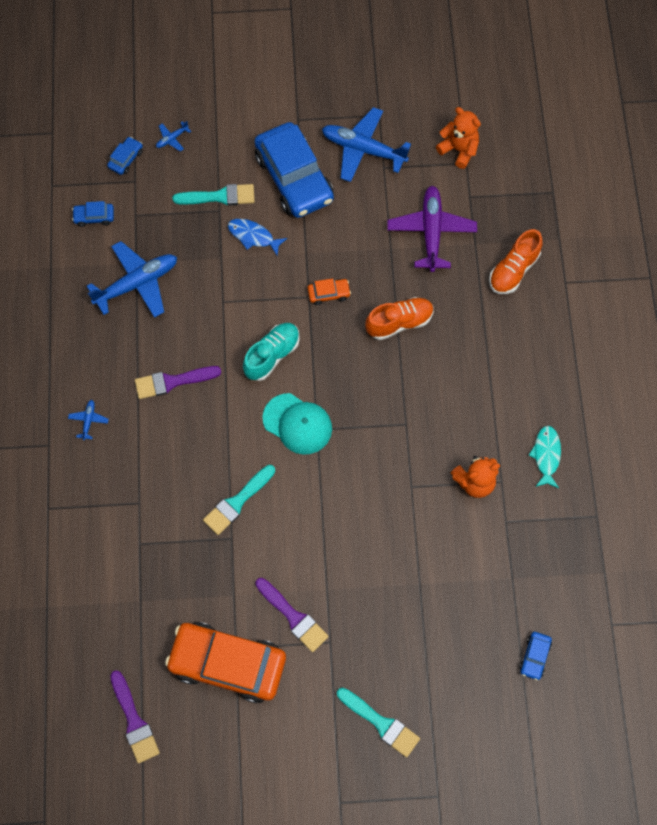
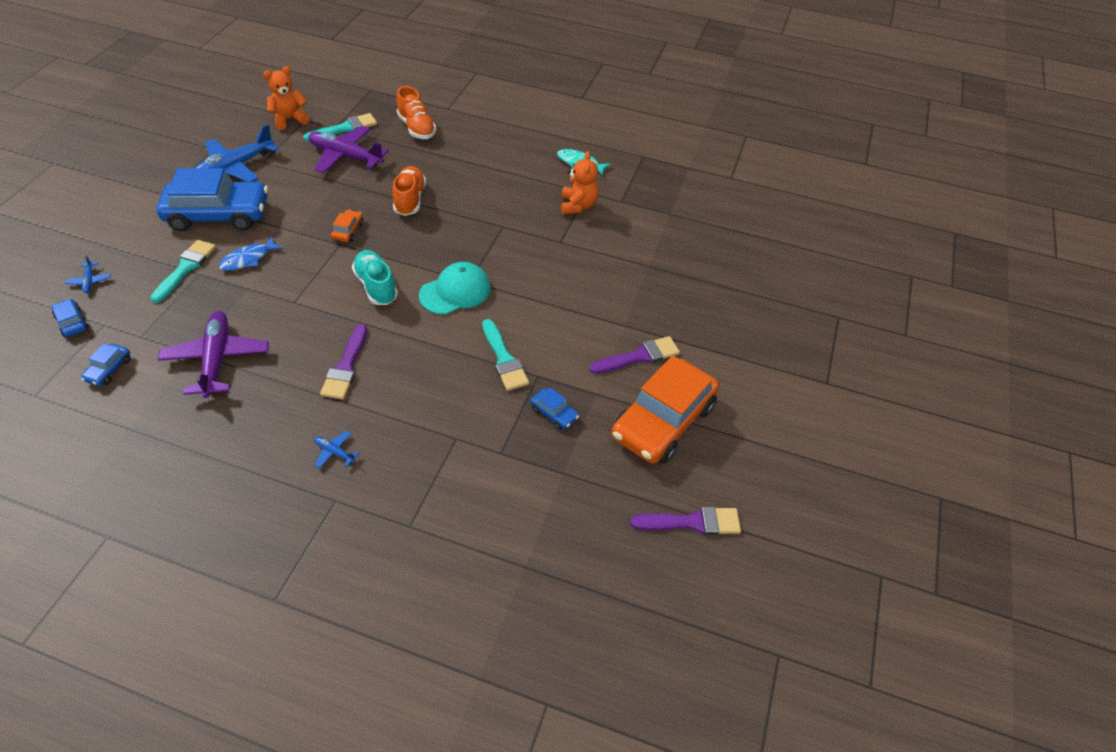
camera: 70 degrees left, 20 degrees down
blue plane [87,241,177,318] -> purple plane [158,311,269,398]
turquoise brush [337,688,420,757] -> turquoise brush moved to [303,113,377,141]
blue car [519,632,552,681] -> blue car moved to [531,387,579,430]

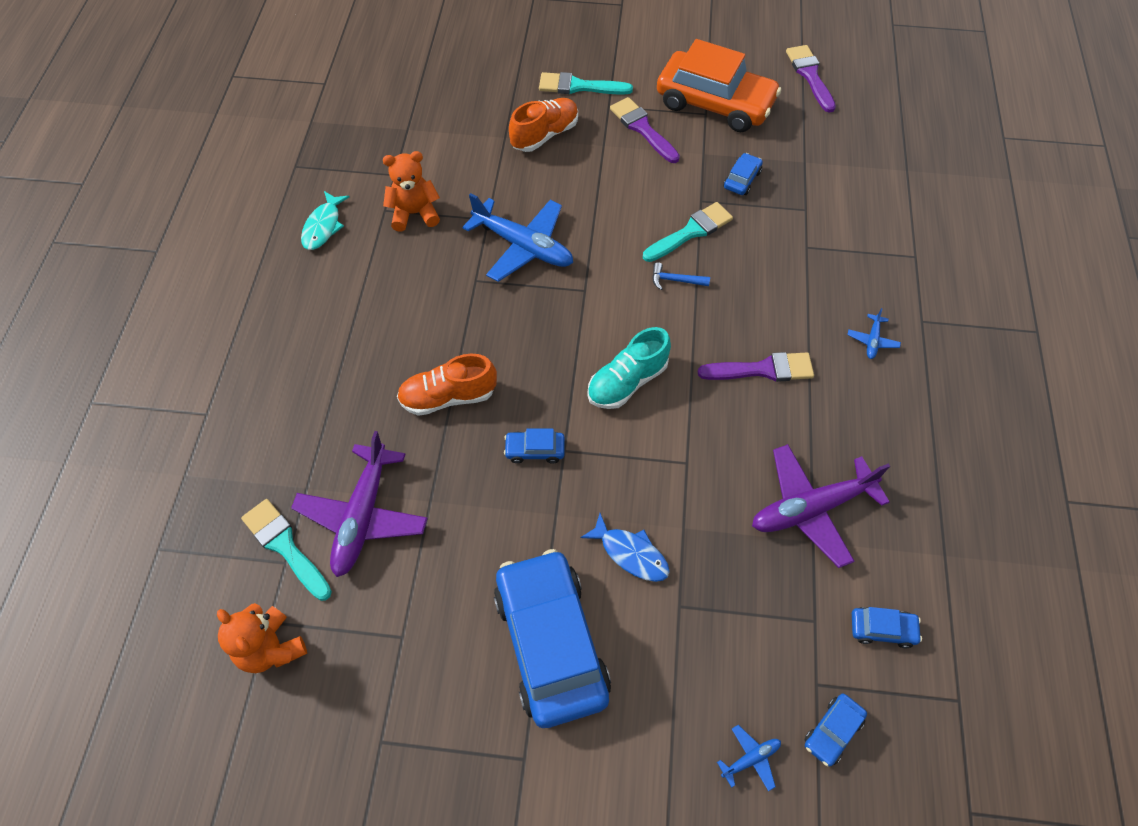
camera: 100 degrees left, 10 degrees up
turquoise brush [151,240,216,303] -> turquoise brush moved to [539,72,633,95]
blue plane [195,124,279,182] -> blue plane moved to [463,193,573,282]
orange car [331,210,364,242] -> blue car [504,428,565,464]
orange shoe [396,86,436,139] -> orange shoe moved to [509,98,578,152]
turquoise cap [419,262,491,315] -> none
none -> blue hammer [652,262,710,290]

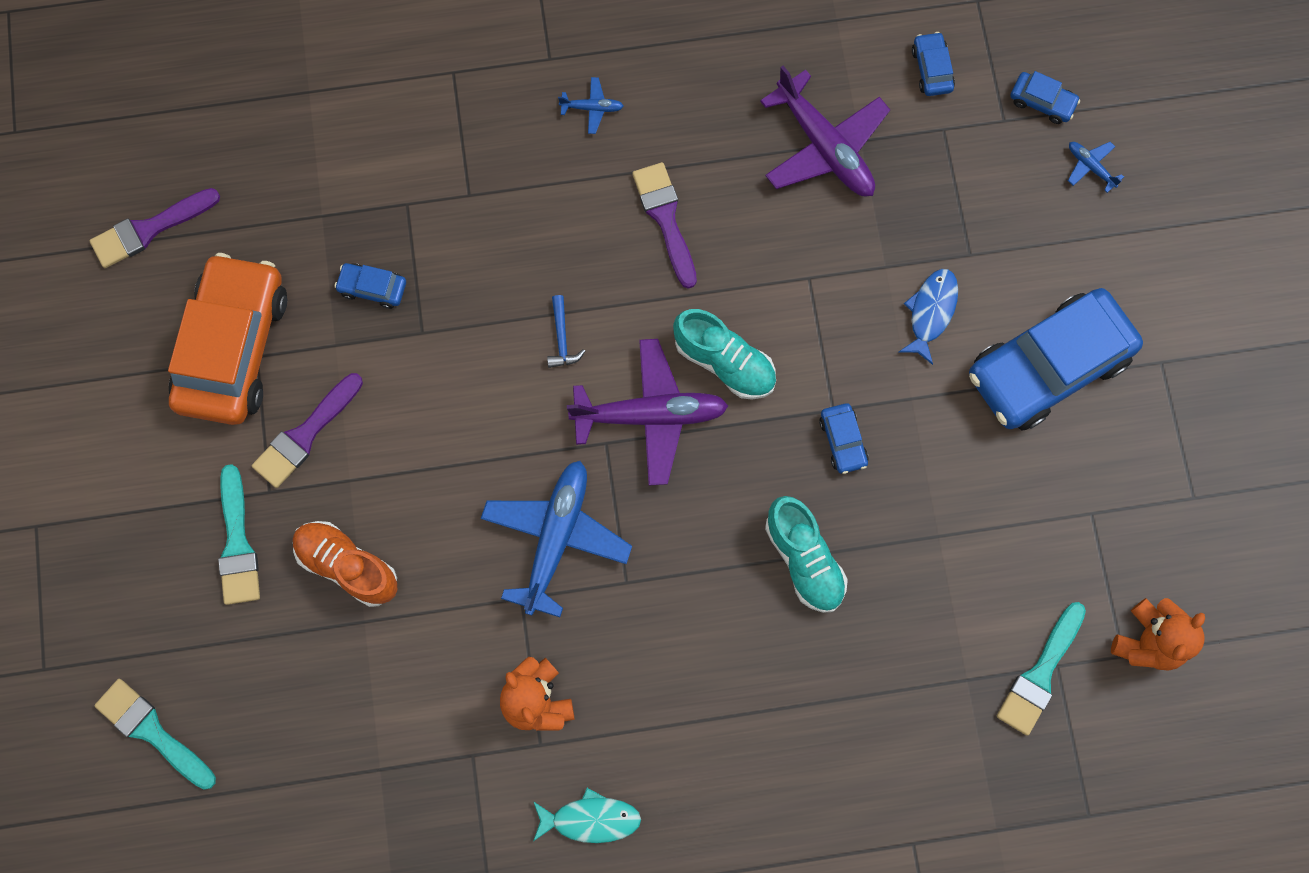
camera: 105 degrees left, 15 degrees up
purple plane [291,431,428,577] -> purple plane moved to [567,339,728,485]
orange shoe [397,354,497,416] -> turquoise shoe [765,496,848,613]
turquoise brush [643,202,733,262] -> turquoise brush moved to [94,679,216,790]

